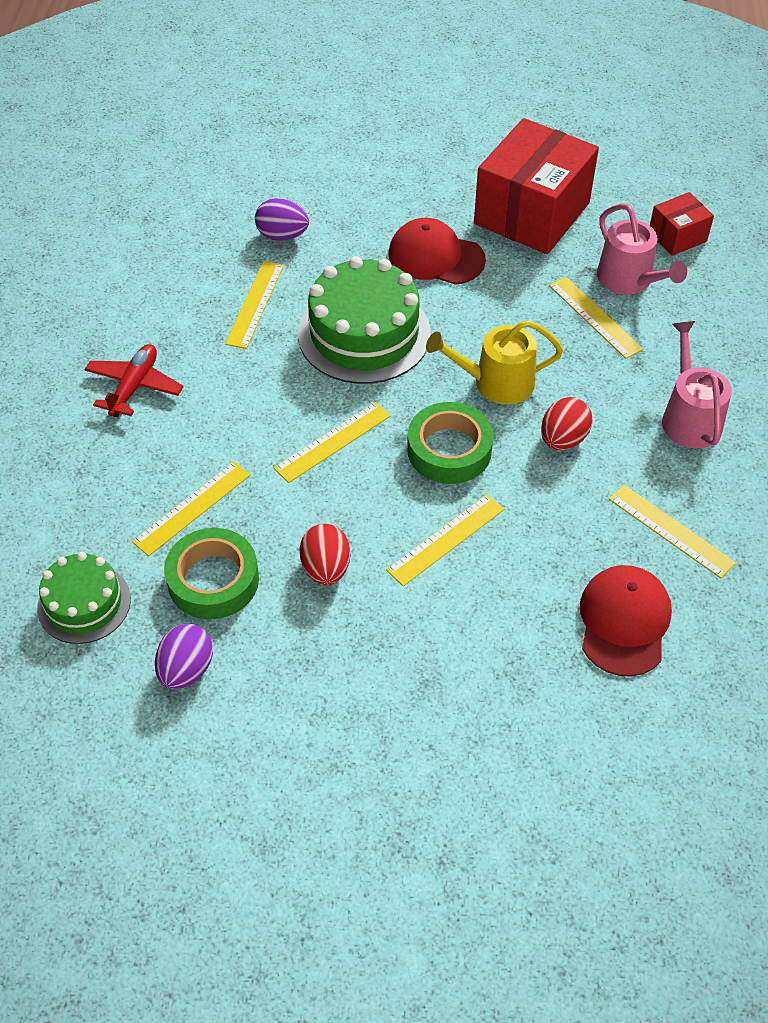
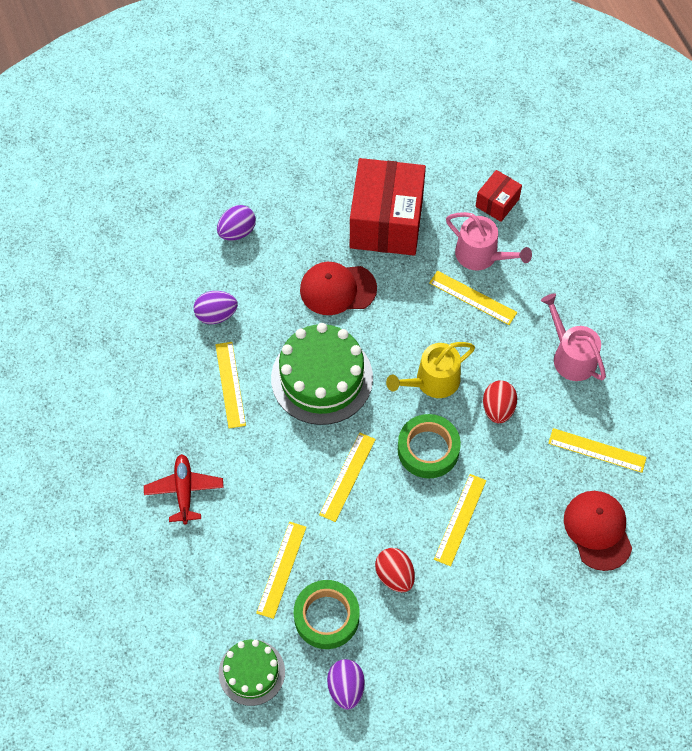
camera: 25 degrees left, 10 degrees up
none -> purple egg [217,205,256,241]

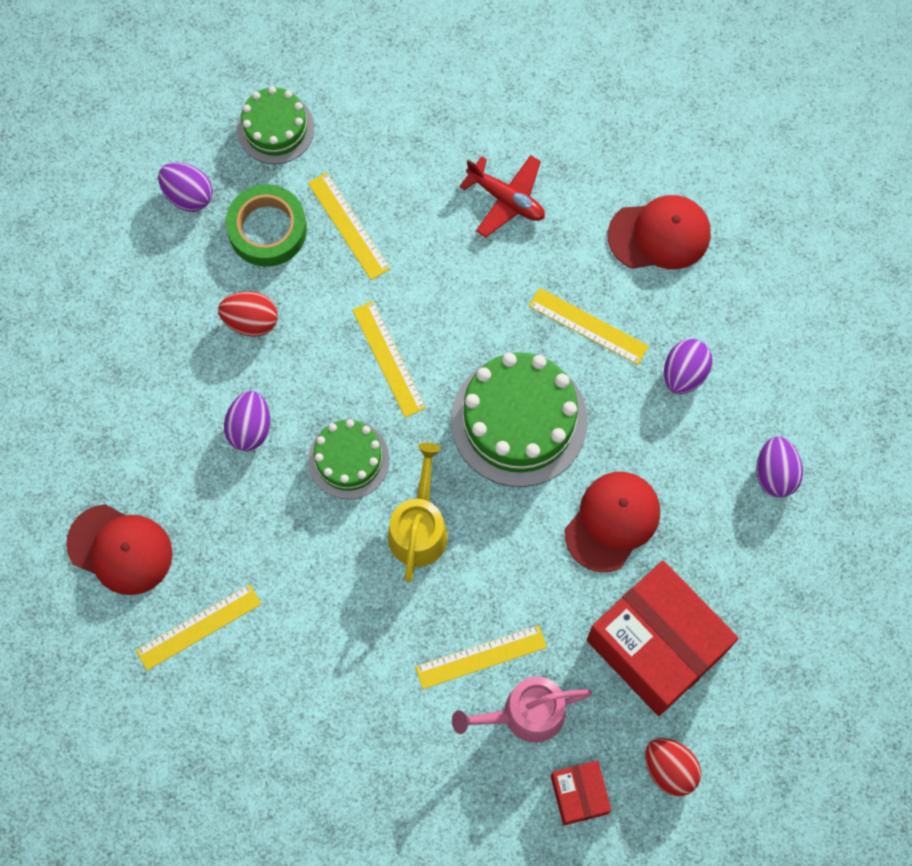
camera: 130 degrees right, 10 degrees up
green tape [397,414,461,478] -> green cake [308,419,390,499]
yellow ruler [434,474,486,567] -> purple egg [224,391,270,451]
red egg [483,380,517,423] -> red egg moved to [645,738,701,796]
pink watering can [541,294,606,381] -> none
none -> red cap [608,195,711,269]

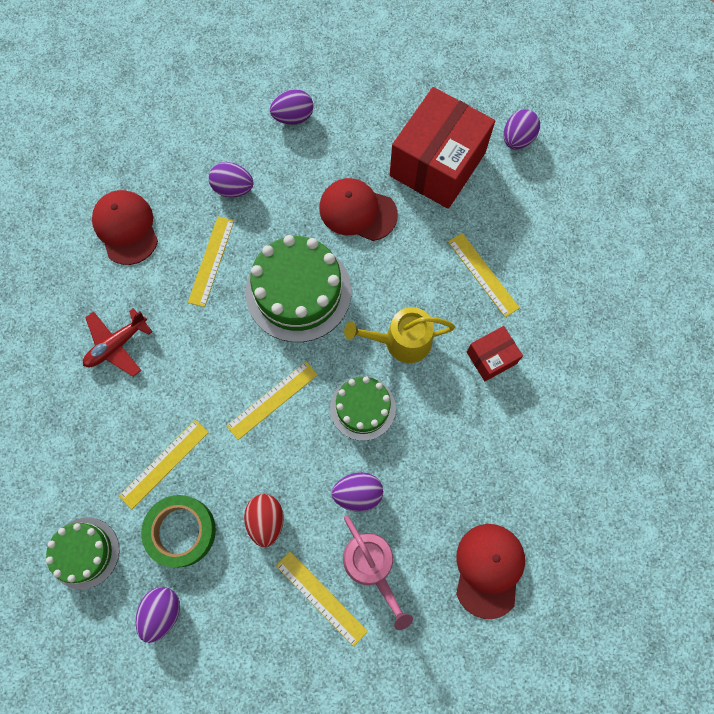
camera: 105 degrees left, 0 degrees up
yellow ruler [136,584,261,671] -> yellow ruler moved to [276,551,368,647]
pink watering can [452,676,592,743] -> pink watering can moved to [343,515,413,630]
red plane [460,155,545,237] -> red plane turned 150 degrees counterclockwise [83,308,153,377]
red box [551,761,611,825] -> red box moved to [467,326,523,381]
red egg [645,738,701,796] -> purple egg [504,109,540,149]

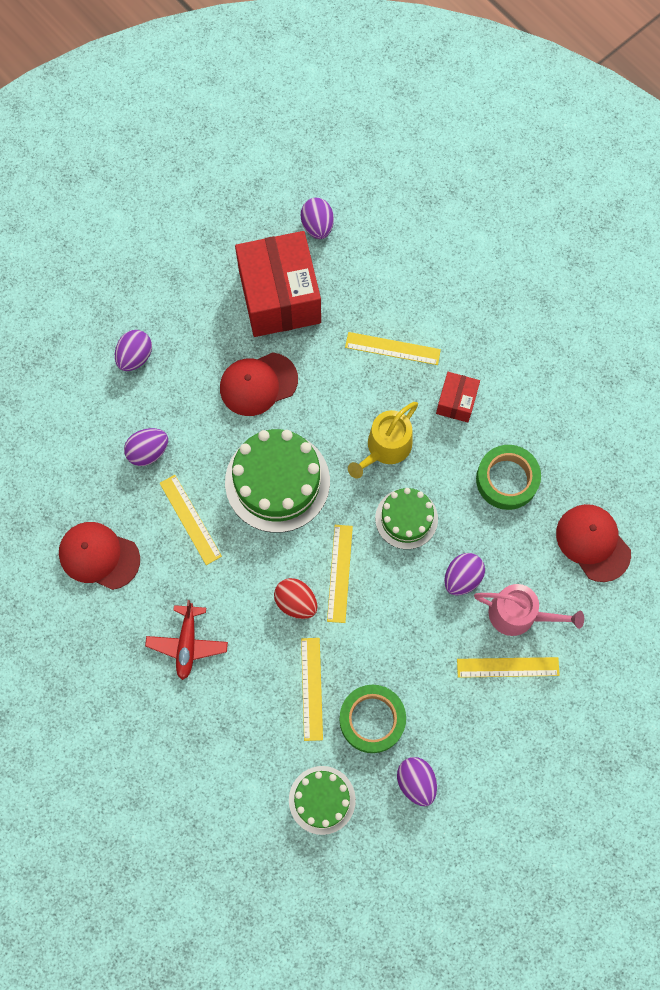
camera: 45 degrees left, 0 degrees up
red egg [244,494,284,547] -> red egg moved to [274,578,318,619]
none -> green tape [476,445,541,510]

